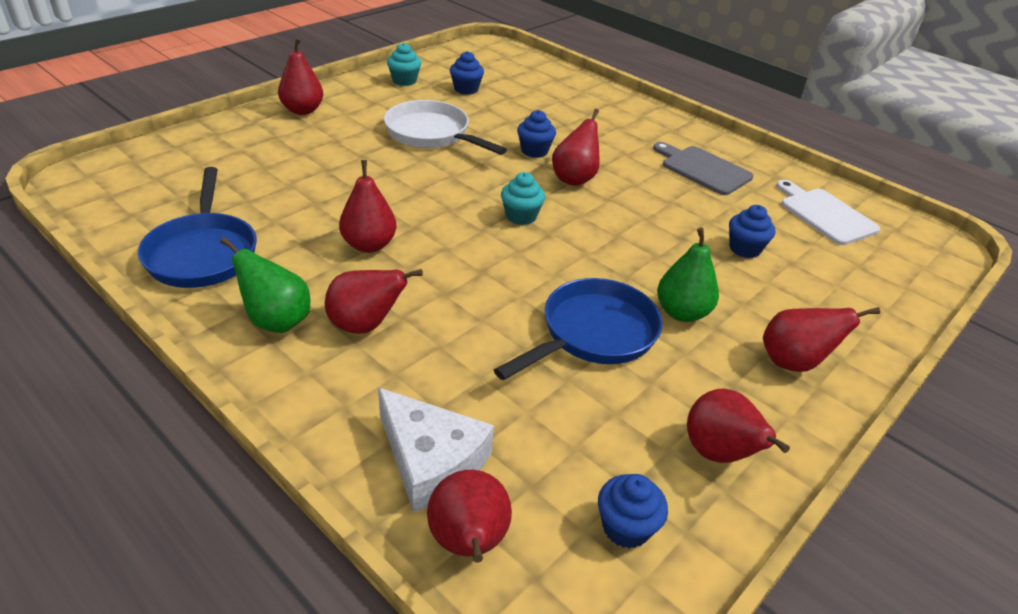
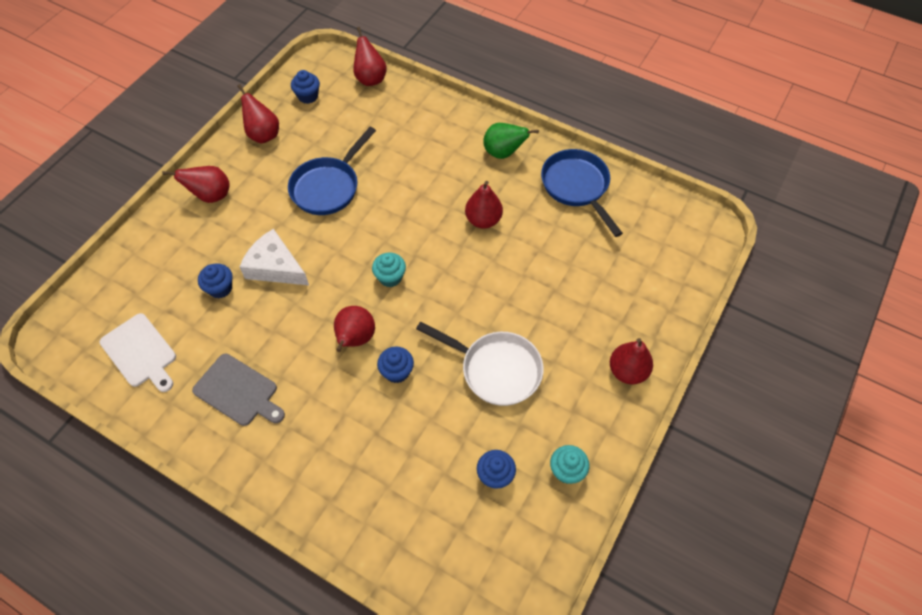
camera: 170 degrees right, 20 degrees up
red pear [325,269,423,334] -> none
white cheese [378,388,494,513] -> white cheese moved to [240,229,309,285]
green pear [657,228,719,322] -> none

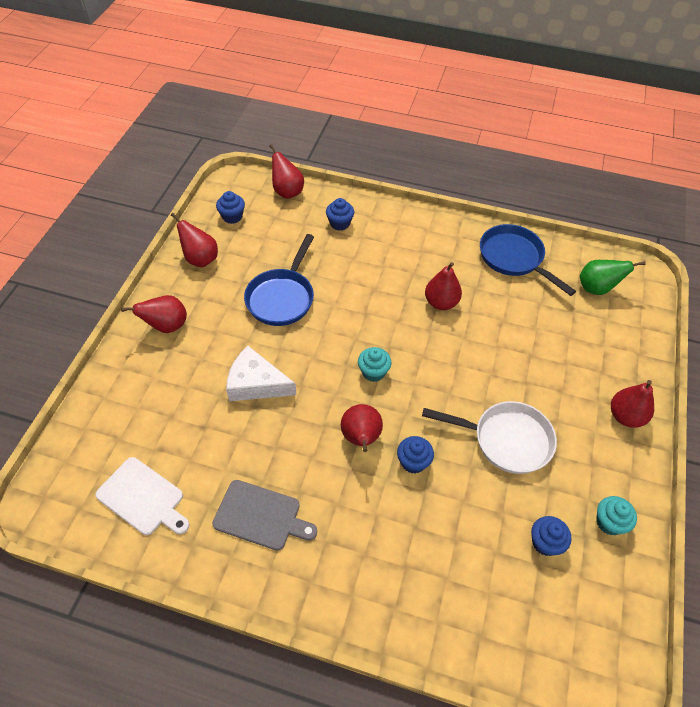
camera: 15 degrees left, 5 degrees down
blue cupcake [198,263,233,298] -> blue cupcake moved to [326,198,354,231]
green pear [483,123,539,159] -> green pear moved to [580,260,646,295]

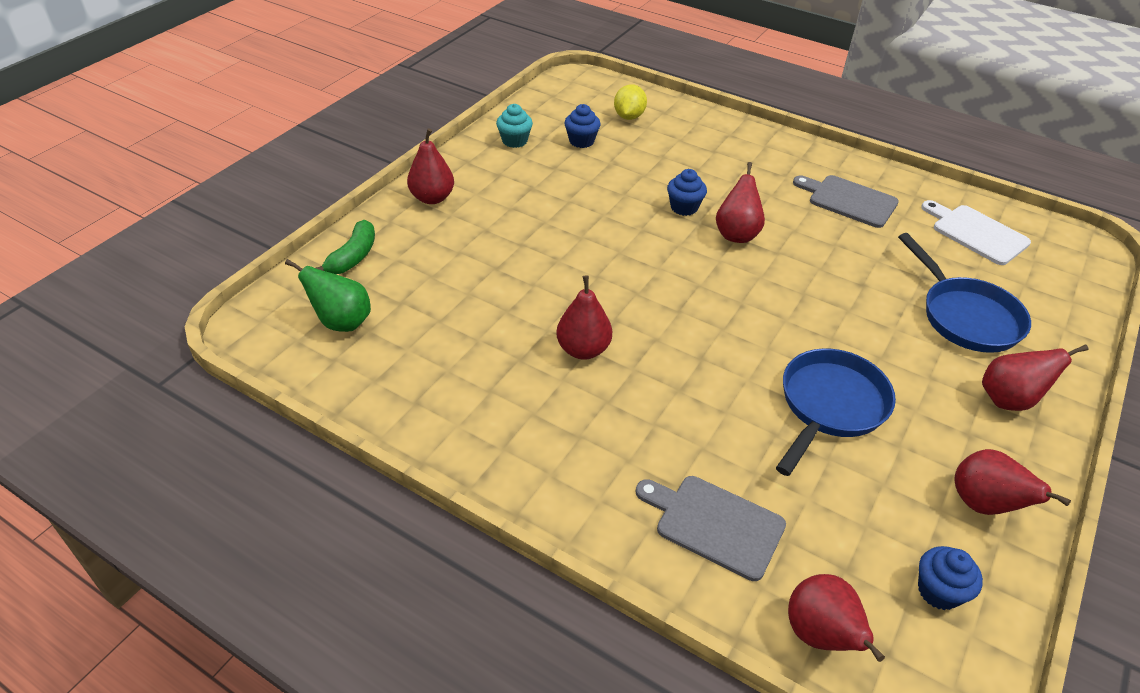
camera: 165 degrees left, 10 degrees down
white cheese [226,346,297,401] -> none
blue cupcake [326,198,354,231] -> grey cutting board [636,476,786,581]
turquoise cupcake [358,347,391,382] -> none
white pan [422,401,557,474] -> none
blue pan [480,224,576,296] -> blue pan moved to [898,233,1031,353]
none -> green banana [316,220,375,274]
none -> yellow lemon [614,84,647,120]

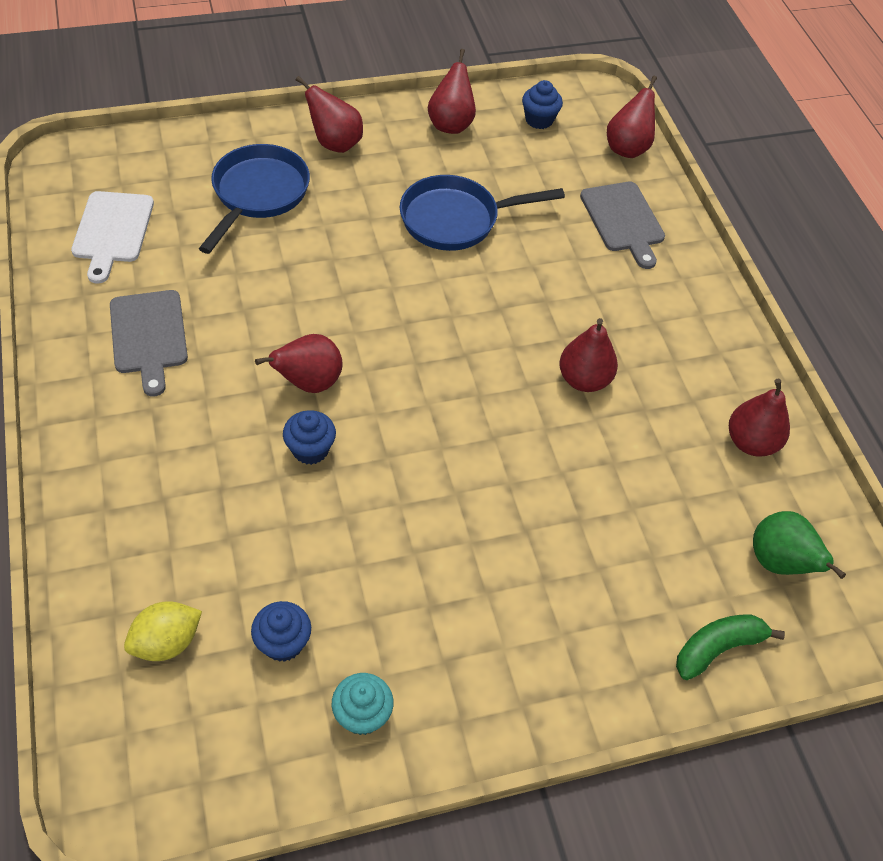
camera: 140 degrees left, 10 degrees up
red pear [407,129,454,204] -> red pear moved to [729,379,790,457]

